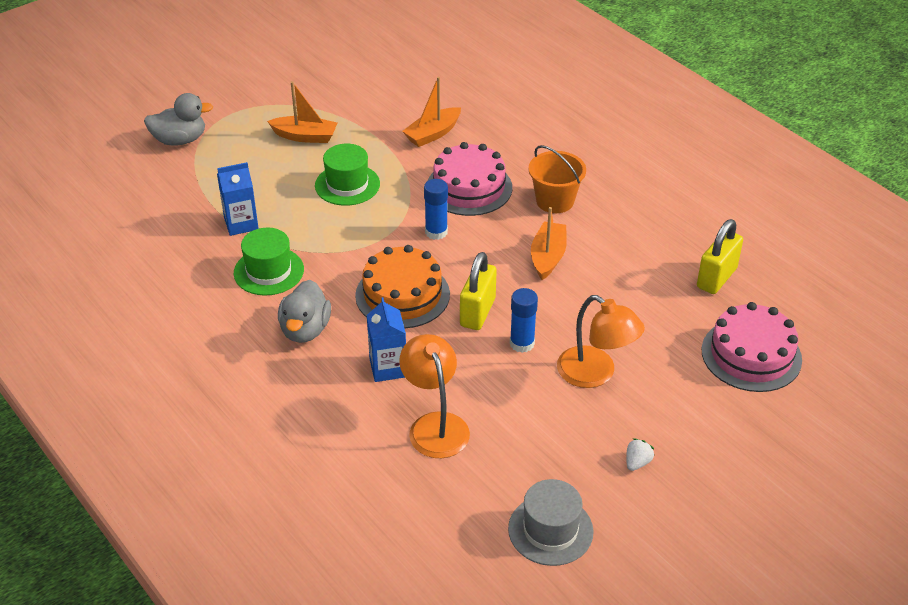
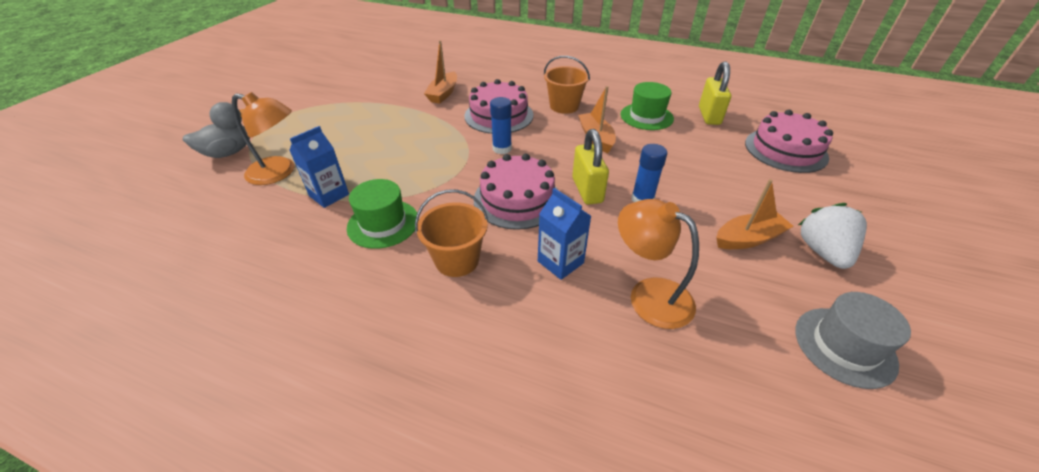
camera: 30 degrees left, 0 degrees up
orange boat [267,81,337,143] -> orange boat moved to [716,179,793,249]
grey duck [278,280,331,343] -> orange bucket [415,189,488,277]
green hat [315,144,380,206] -> green hat moved to [621,82,674,130]
orange cake [355,245,450,328] -> pink cake [474,154,558,230]
orange lamp [557,295,645,388] -> orange lamp moved to [232,92,295,185]
white strawberry [626,439,655,471] -> white strawberry [798,203,867,269], size x2.05

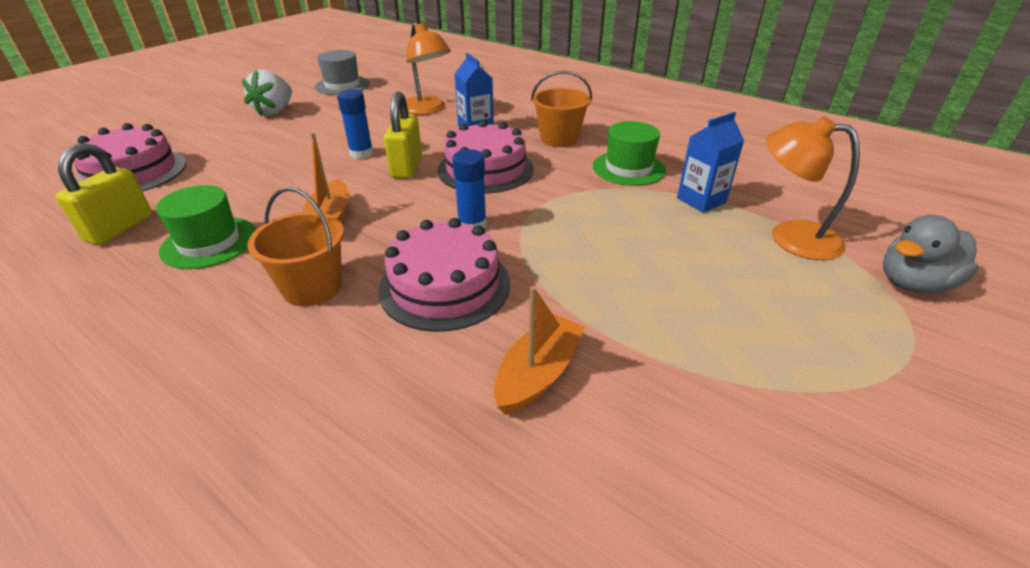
camera: 165 degrees left, 5 degrees down
orange boat [716,179,793,249] -> none

